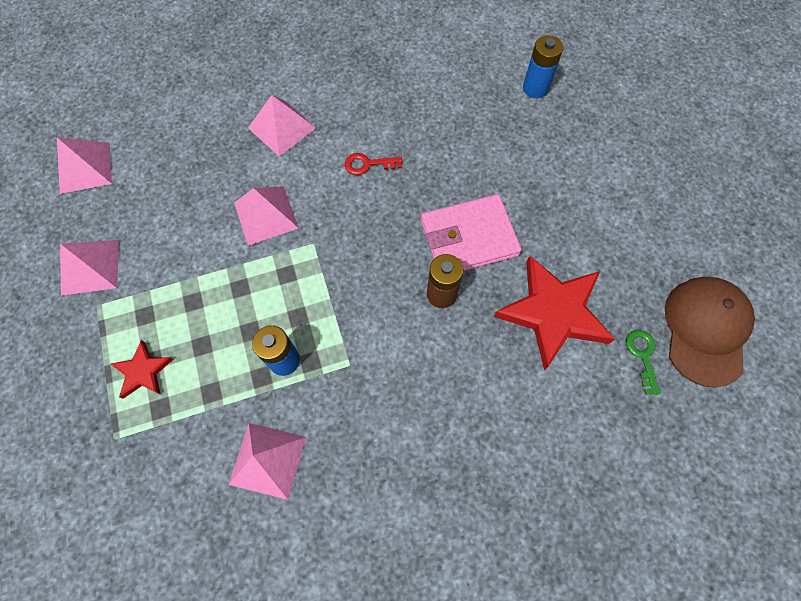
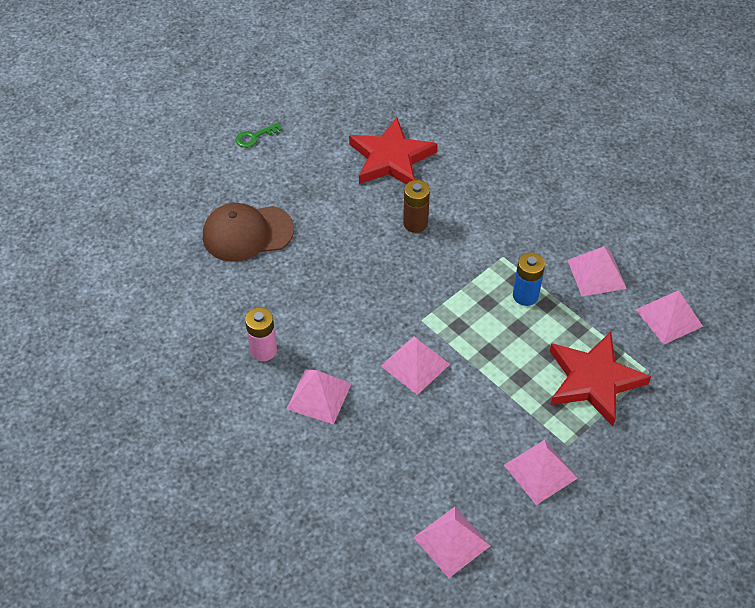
camera: 115 degrees left, 15 degrees down
red star [111,340,173,399] -> red star [550,332,651,426], size x2.03
red key [344,153,403,175] -> none
pink wallet [421,194,522,271] -> none
blue battery [523,35,563,98] -> none
green key [626,330,661,395] -> green key moved to [236,122,283,148]
brown cap [665,277,755,388] -> brown cap moved to [203,203,294,262]
none -> pink battery [245,307,277,361]
none -> pink pyramid [635,291,703,345]

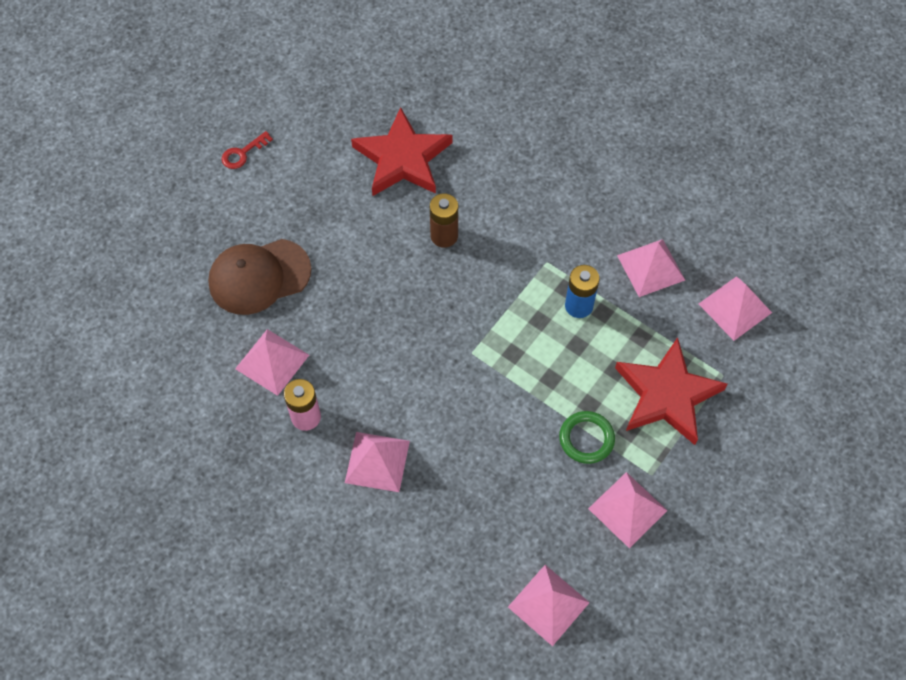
camera: 10 degrees left, 10 degrees up
green key [236,122,283,148] -> red key [222,131,273,169]
pink pyramid [381,336,450,395] -> pink pyramid moved to [235,329,309,396]
none -> green ring [559,411,615,464]

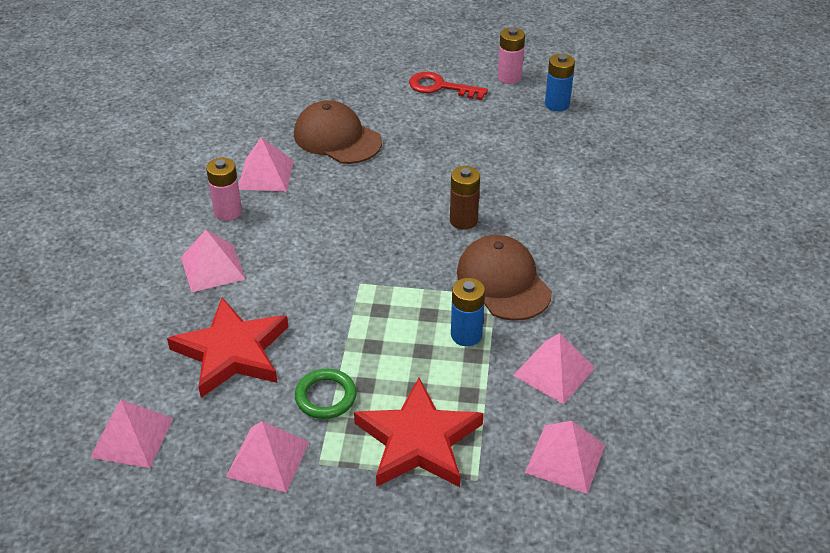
camera: 60 degrees right, 20 degrees down
red key [222,131,273,169] -> red key [409,72,488,100], size x1.55
red star [351,107,452,196] -> red star moved to [167,298,288,398]
none -> brown cap [457,235,552,321]
none -> pink battery [498,27,525,84]
none -> blue battery [545,54,575,112]

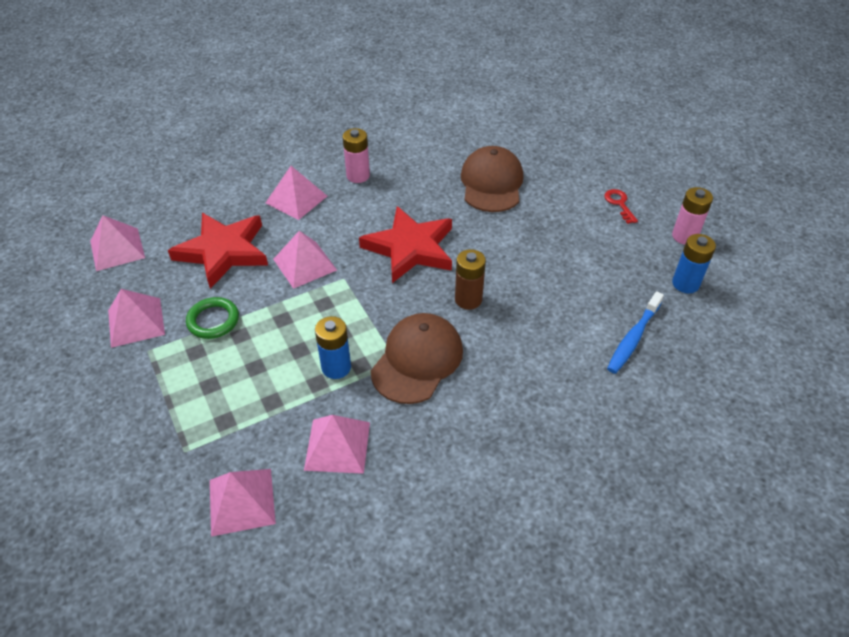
camera: 55 degrees right, 5 degrees up
pink pyramid [238,137,294,191] -> pink pyramid moved to [273,231,337,289]
red star [354,378,484,487] -> red star moved to [359,206,452,283]
red key [409,72,488,100] -> red key [604,189,638,224], size x0.65
none -> blue toothbrush [607,291,664,374]

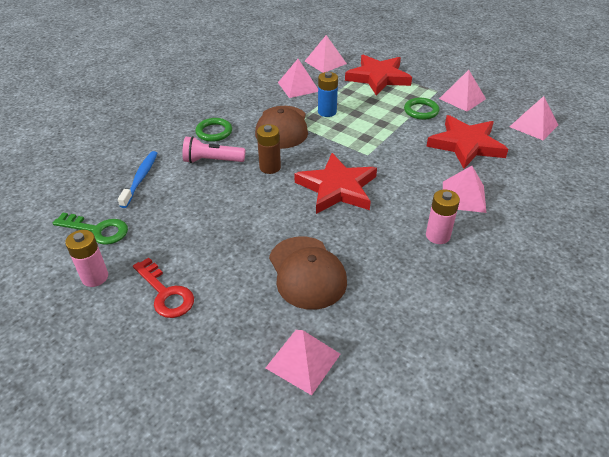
camera: 155 degrees right, 5 degrees down
pink pyramid [273,231,337,289] -> pink pyramid moved to [266,330,340,395]
red key [604,189,638,224] -> red key [133,257,194,318], size x1.55
blue battery [672,234,716,293] -> green key [53,213,128,245]
none -> pink flashlight [182,136,245,163]
none -> green ring [195,118,232,142]
none -> red star [345,54,412,95]

